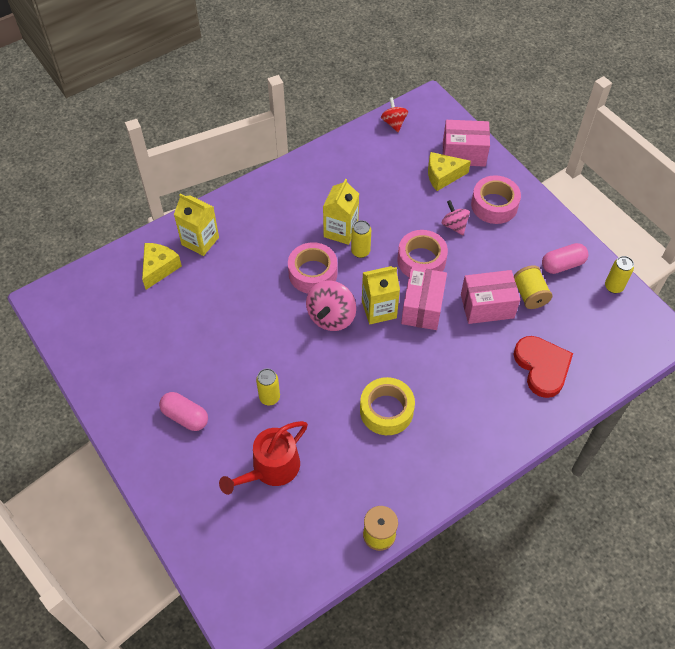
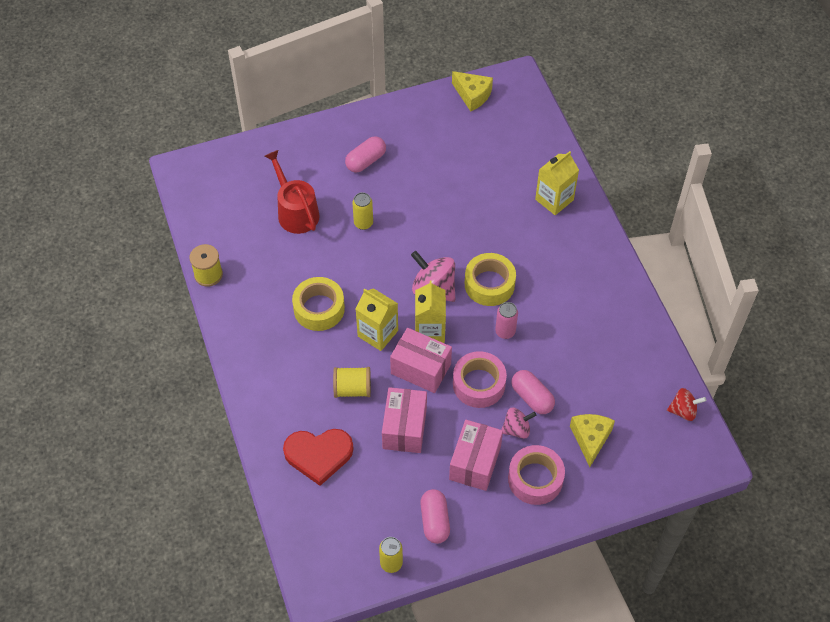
camera: 105 degrees right, 0 degrees up
yellow cheese [142,243,182,290] -> yellow cheese moved to [452,71,493,112]
pink tape [288,242,338,294] -> yellow tape [465,253,516,306]
yellow carton [323,179,359,245] -> yellow carton moved to [356,288,398,351]
yellow can [351,220,371,258] -> pink can [495,302,518,339]
pink box [443,120,490,167] -> pink box moved to [449,420,503,491]
yellow spool [514,265,553,309] -> yellow spool moved to [333,367,371,398]
none -> pink capsule [511,370,555,414]

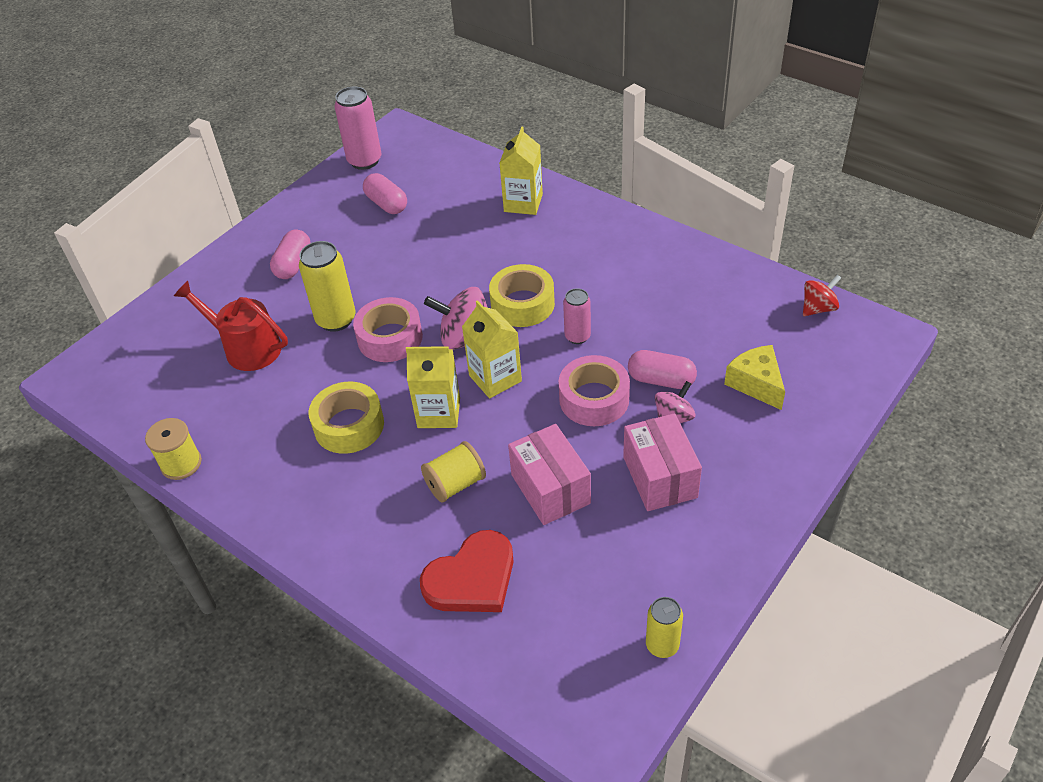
camera: 30 degrees left, 10 degrees down
yellow can [352,192,373,230] -> yellow can [299,241,355,332], size x1.64
pink box [390,328,452,393] -> none
pink capsule [420,489,450,544] -> pink capsule moved to [363,173,407,214]
yellow cheese [452,71,493,112] -> pink can [334,86,381,170]
pink tape [508,445,565,505] -> pink tape moved to [353,297,423,362]

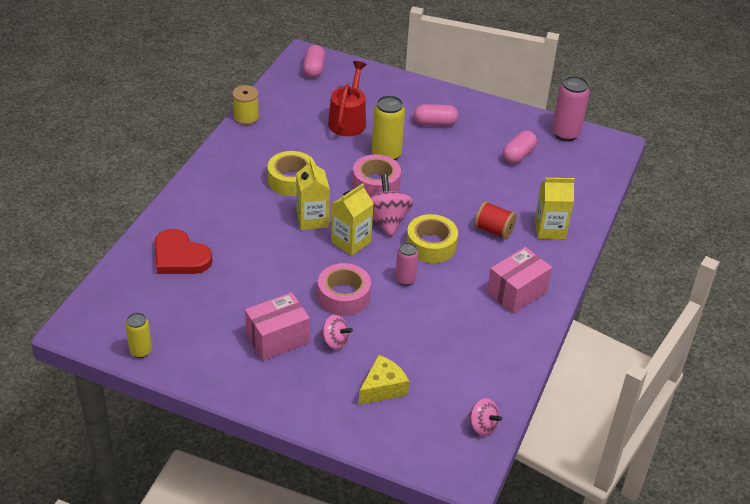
camera: 70 degrees right, 5 degrees down
yellow spool [421,441,486,503] -> none
pink box [508,424,591,525] -> pink box moved to [487,247,552,314]
pink capsule [628,350,697,389] -> pink capsule moved to [303,45,325,78]
red spinning top [803,275,841,316] -> pink spinning top [468,398,502,436]
none -> red spool [474,201,517,239]

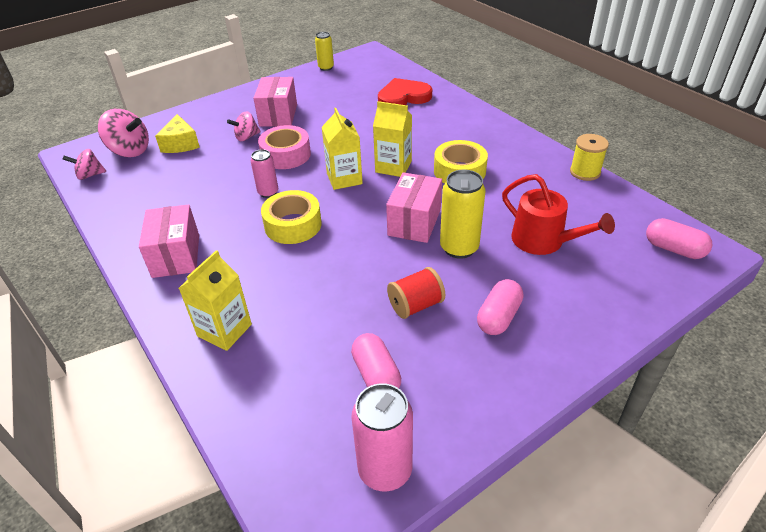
camera: 125 degrees right, 0 degrees up
pink tape [352,154,401,197] -> pink box [386,173,442,243]
pink spinning top [370,174,413,237] -> pink spinning top moved to [98,109,149,157]
red spool [474,201,517,239] -> red spool moved to [387,267,445,319]

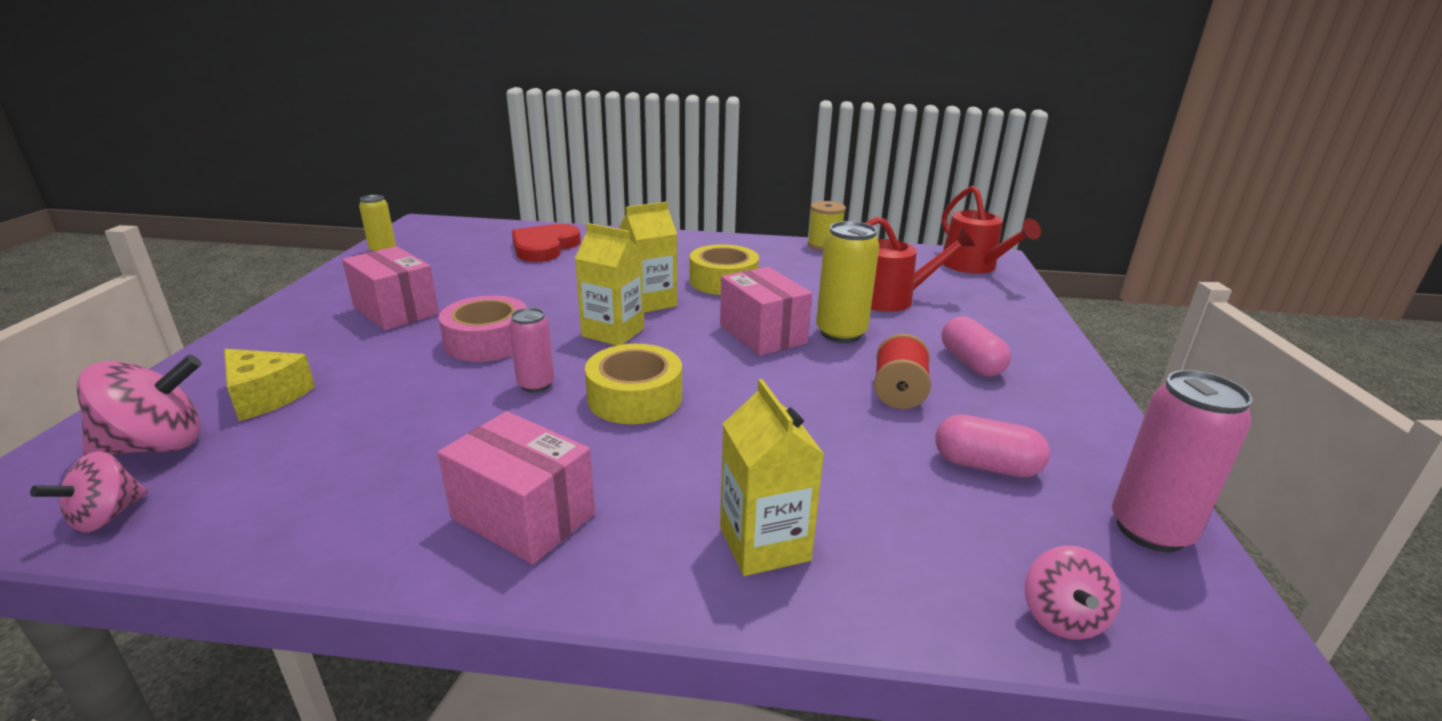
camera: 50 degrees left, 15 degrees down
pink spinning top [227,111,261,141] -> pink spinning top moved to [1025,546,1121,640]
pink capsule [646,218,713,259] -> red watering can [942,186,1041,274]

